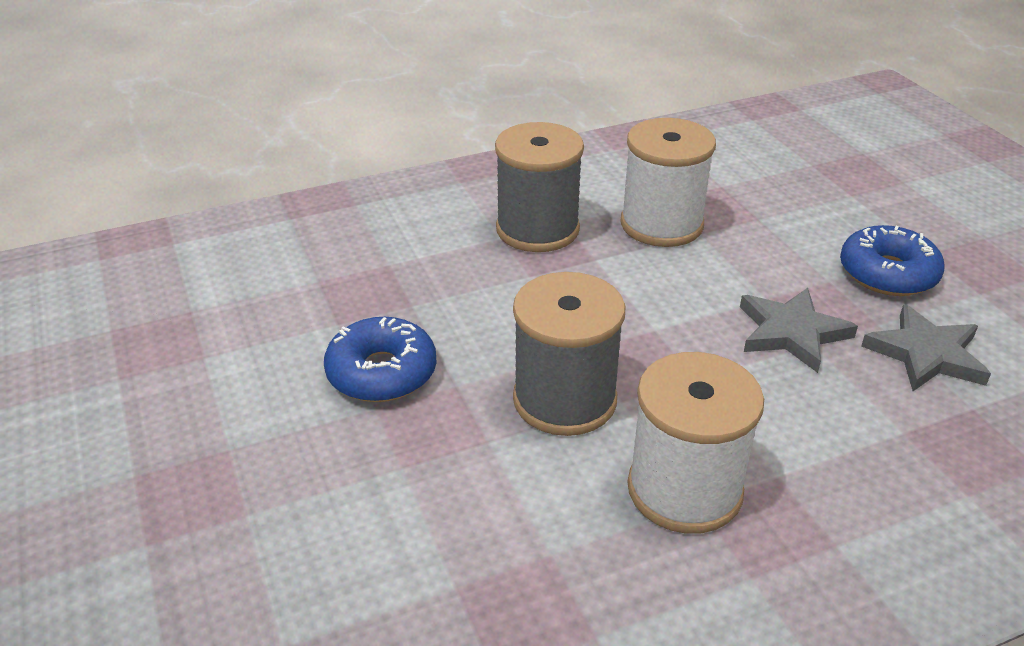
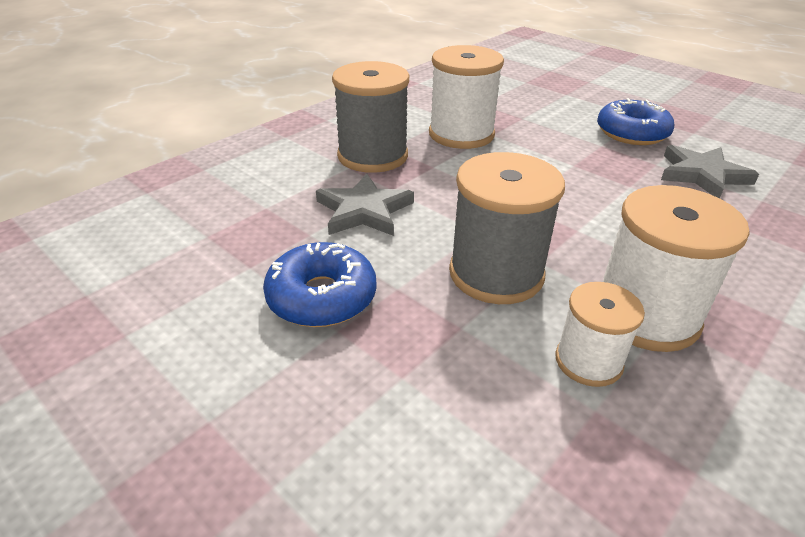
camera: 25 degrees left, 0 degrees up
grey star [740,288,858,373] -> grey star moved to [316,173,414,236]
none -> white spool [555,282,645,387]

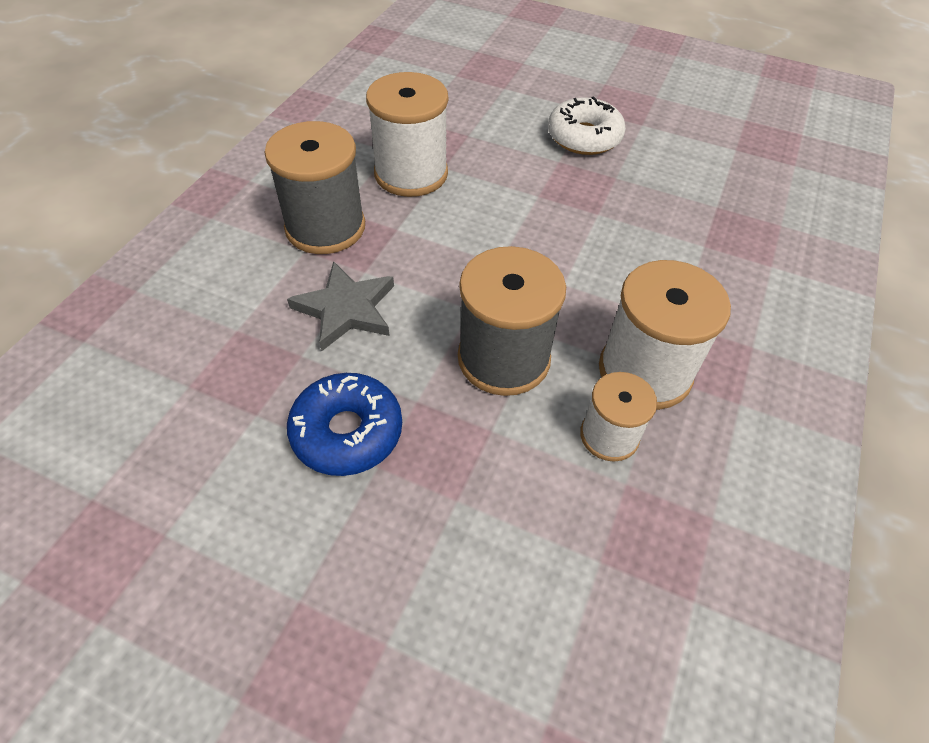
camera: 20 degrees left, 15 degrees up
blue donut [597,98,674,145] -> white donut [548,96,626,155]
grey star [661,145,759,198] -> none

